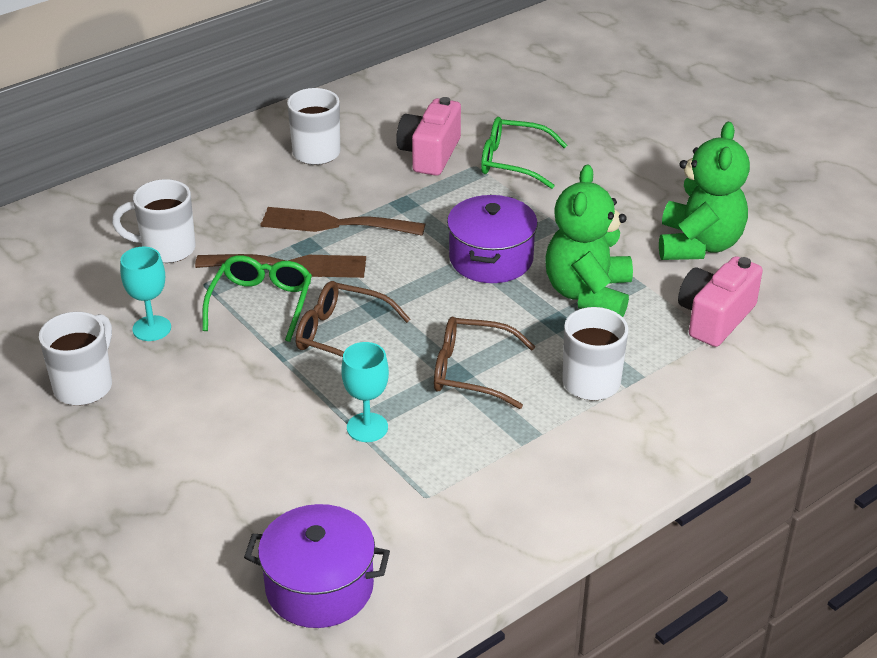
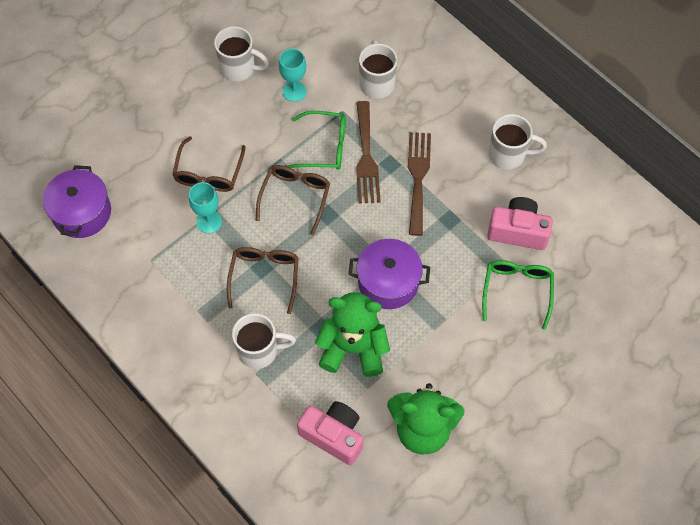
camera: 85 degrees right, 25 degrees up
none -> brown glasses [172,136,246,192]

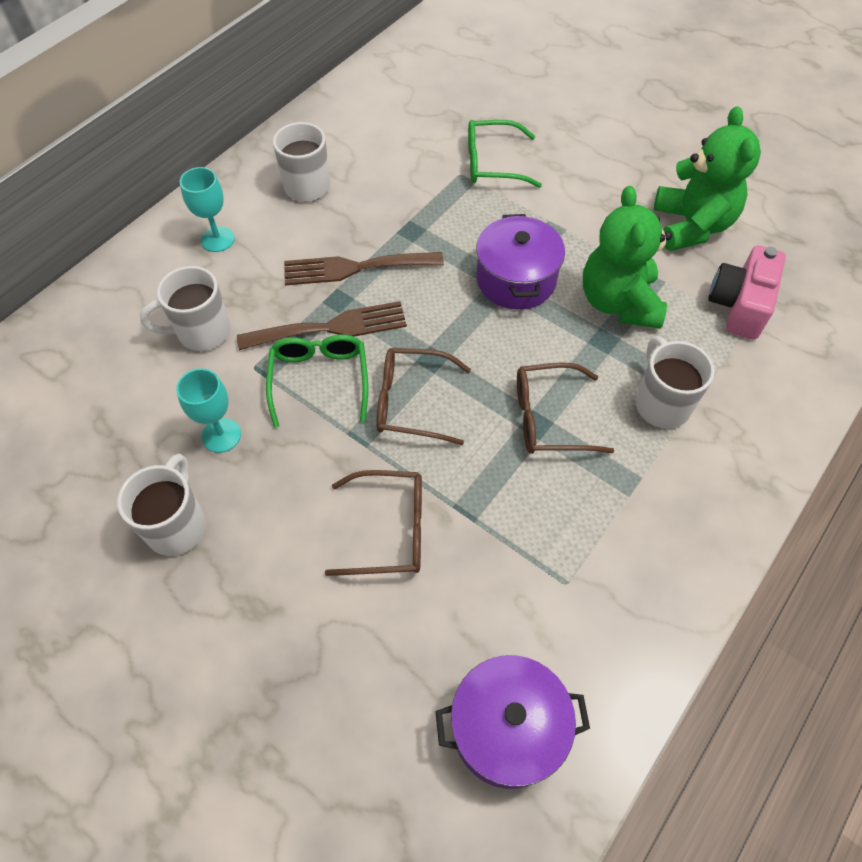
camera: 100 degrees left, 5 degrees down
turquoise goblet [189,182,222,234] -> turquoise goblet moved to [180,167,235,252]
pink camera [487,197,553,250] -> none

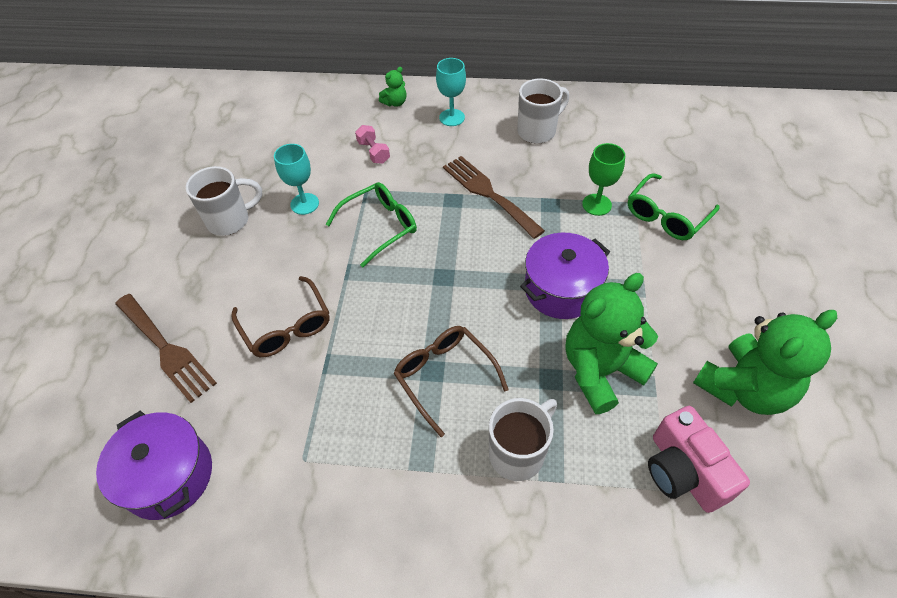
camera: 60 degrees right, 5 degrees down
white mug [140,266,231,351] -> pink dumbbell [355,125,390,164]
brown fork [237,301,407,350] -> brown fork moved to [115,294,217,403]
brown glasses [376,348,471,445] -> none
green glasses [468,120,542,188] -> green glasses turned 105 degrees counterclockwise [628,173,719,240]
pink camera [708,245,786,340] -> pink camera turned 105 degrees counterclockwise [648,406,750,513]
none -> green teddy bear [379,67,407,107]
none -> green goblet [582,143,625,216]

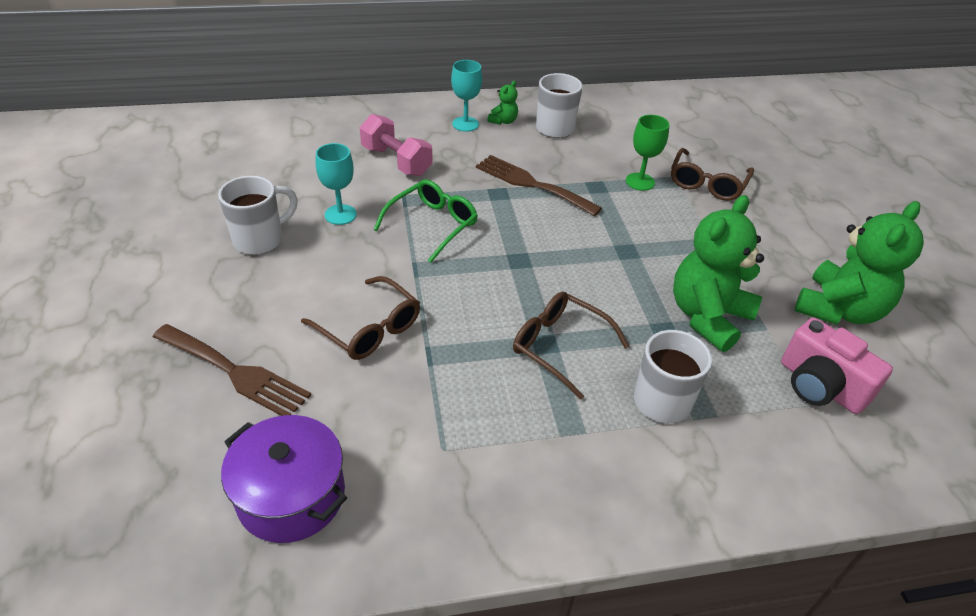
camera: 20 degrees left, 10 degrees down
pink dumbbell [355,125,390,164] -> pink dumbbell [360,114,432,176], size x1.67
green teddy bear [379,67,407,107] -> green teddy bear moved to [487,81,518,125]
purple pot [520,233,610,319] -> none
green glasses [628,173,719,240] -> brown glasses [671,148,754,201]

